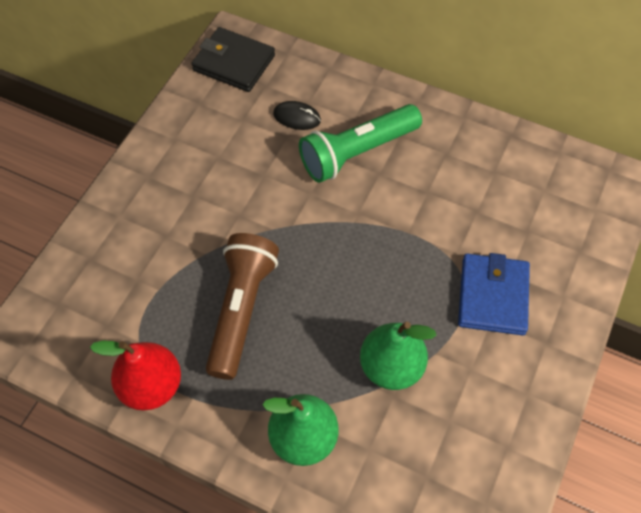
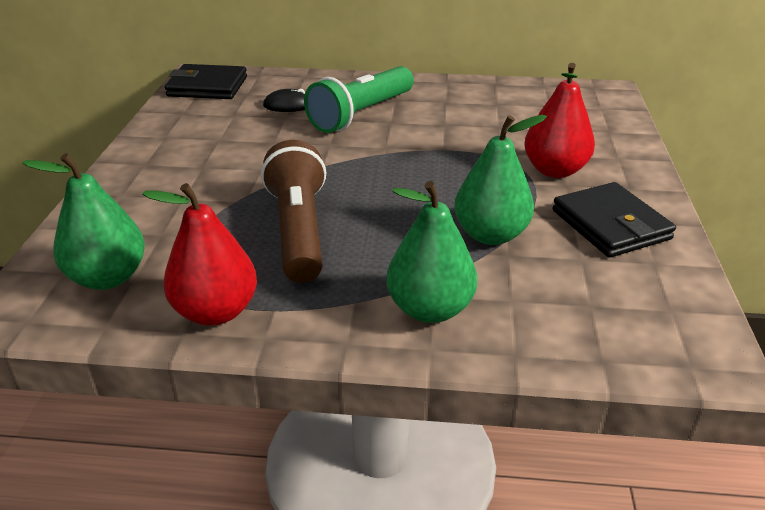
camera: 20 degrees left, 25 degrees down
blue wallet [458,253,530,336] -> red pear [524,63,595,178]
none -> green pear [22,153,145,290]
none -> black wallet [553,182,676,258]

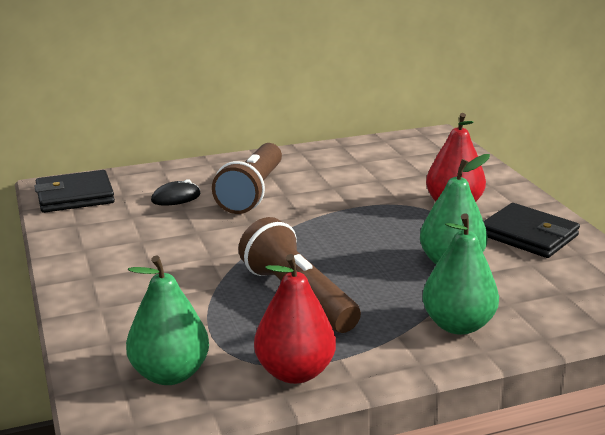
camera: 25 degrees left, 10 degrees down
green flashlight [304,66,414,133] -> brown flashlight [212,143,282,214]

